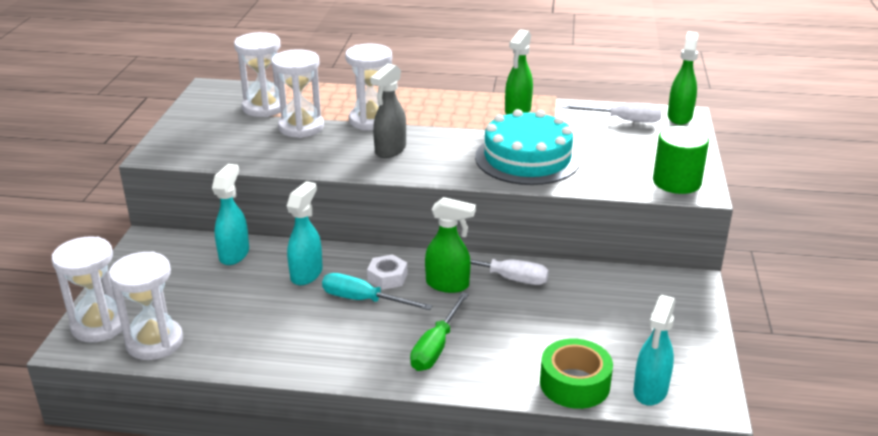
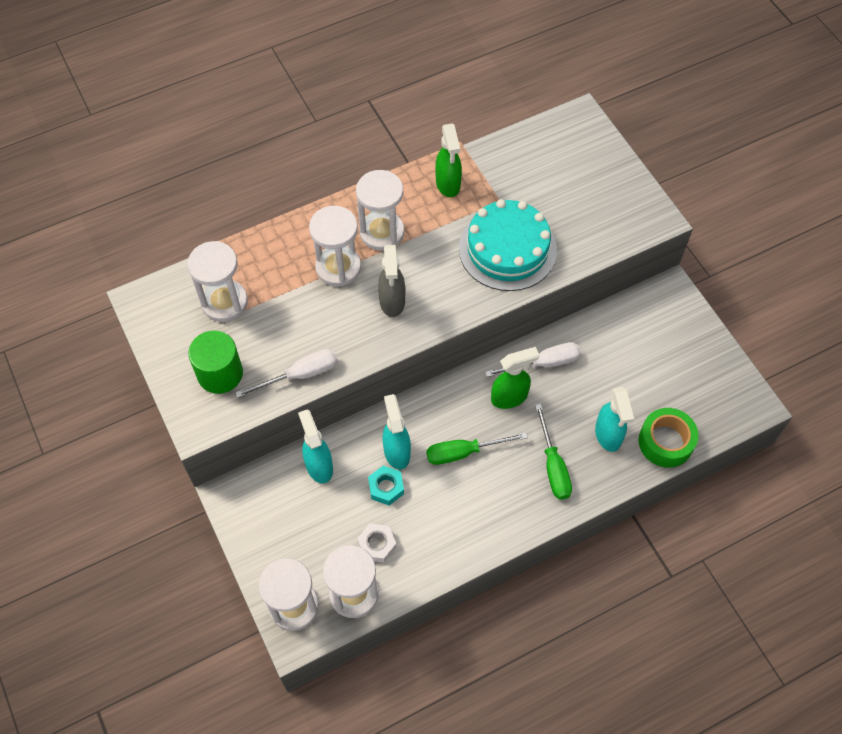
camera: 35 degrees left, 30 degrees up
white hourglass [271,49,324,138] -> white hourglass moved to [356,170,404,251]
turquoise screwdriver [322,273,433,310] -> green screwdriver [426,432,528,465]
white nut [367,254,407,290] -> white nut moved to [357,524,397,563]
white screwdriver [561,103,662,123] -> white screwdriver moved to [235,349,338,398]
turquoise spray bottle [633,295,676,406] -> turquoise spray bottle moved to [595,387,634,452]
green cylinder [653,126,709,194] -> green cylinder moved to [188,330,243,394]
green spray bottle [668,32,698,125] -> none
none -> turquoise nut [368,466,404,506]

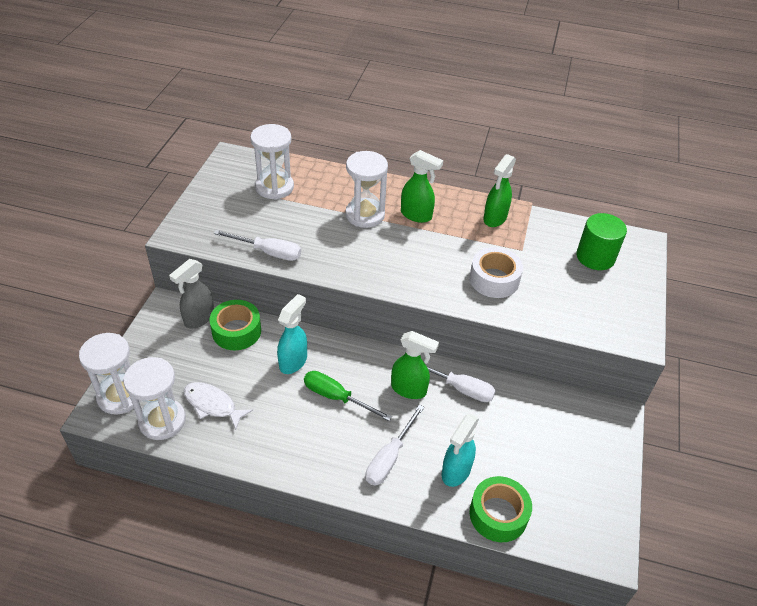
camera: 40 degrees right, 15 degrees down
green cylinder [188,330,243,394] -> green cylinder moved to [577,213,627,270]
turquoise spray bottle [298,409,333,484] -> green tape [210,300,261,350]
white hourglass [356,170,404,251] -> green spray bottle [401,150,443,223]
white nut [357,524,397,563] -> white fish [184,382,253,430]
turquoise nut [368,466,404,506] -> none
grey spray bottle [378,245,405,317] -> grey spray bottle moved to [169,259,214,328]
turquoise cake [459,199,557,291] -> white tape [469,247,523,298]
green screwdriver [535,404,572,500] -> white screwdriver [366,405,424,486]

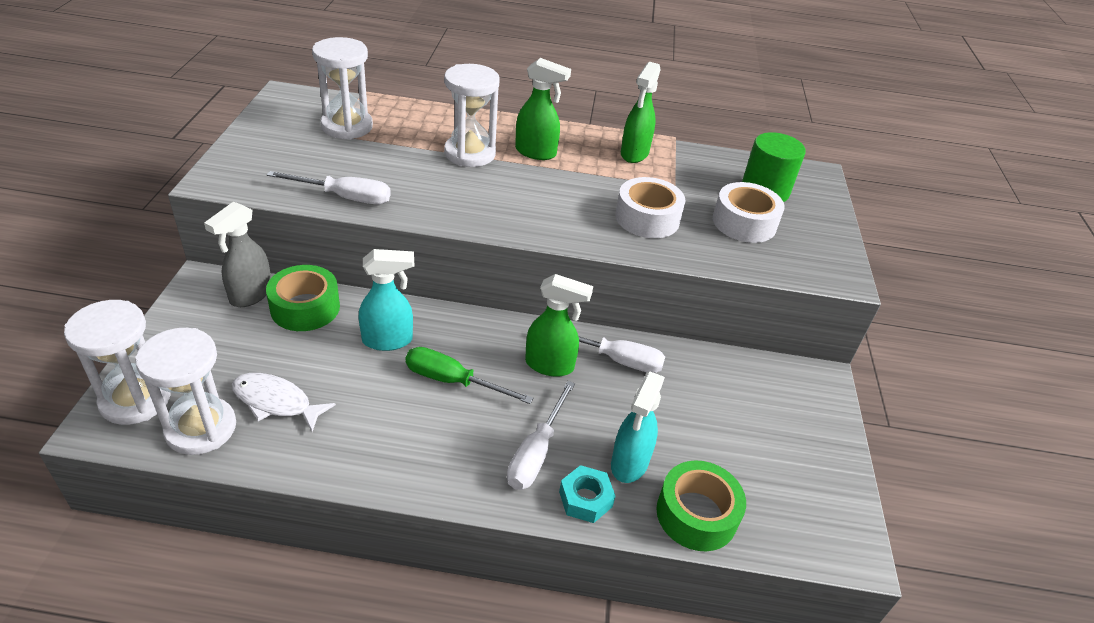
camera: 10 degrees left, 5 degrees down
turquoise spray bottle [277,294,307,374] -> turquoise spray bottle turned 60 degrees clockwise [359,249,415,351]
none -> turquoise nut [559,465,615,523]
none -> white tape [713,182,785,243]

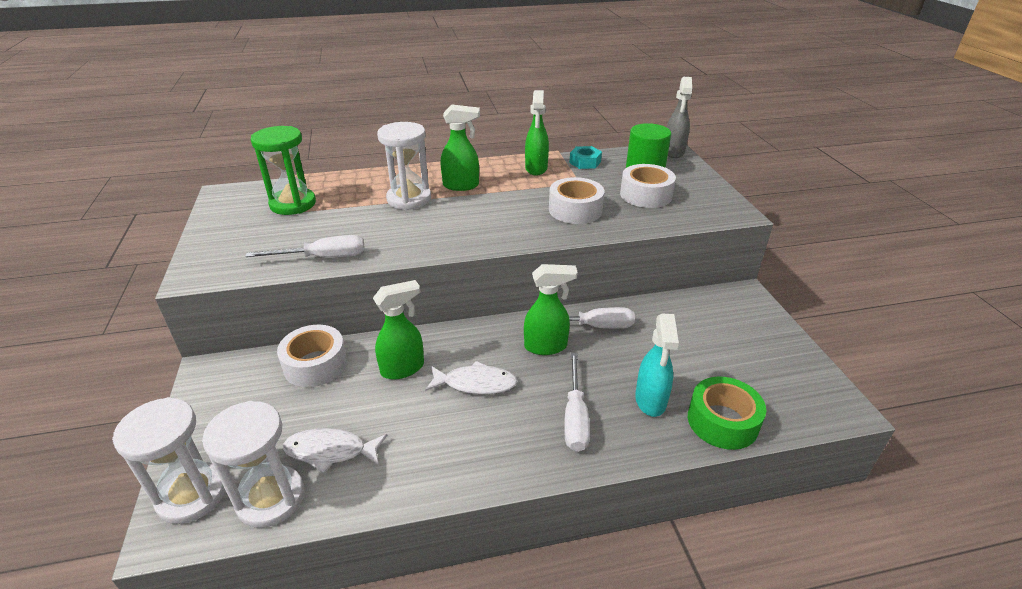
camera: 15 degrees left, 5 degrees down
grey spray bottle [204,201,271,307] -> grey spray bottle moved to [667,77,692,158]
green tape [266,265,340,331] -> white tape [277,325,347,387]
white hourglass [312,37,373,140] -> green hourglass [251,126,316,215]
turquoise spray bottle [359,249,415,351] -> green spray bottle [373,280,424,380]
green screwdriver [405,347,533,404] -> white fish [425,361,518,394]
turquoise nut [559,465,615,523] -> turquoise nut moved to [569,146,602,169]

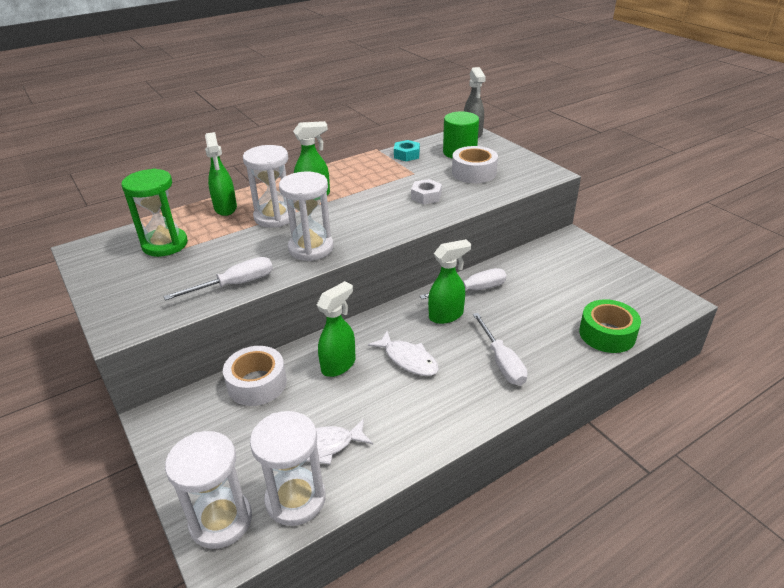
camera: 20 degrees left, 0 degrees up
white fish [425,361,518,394] -> white fish turned 60 degrees clockwise [368,331,439,376]
green spray bottle [525,90,549,176] -> green spray bottle moved to [205,132,237,216]
white tape [549,177,605,224] -> white nut [411,179,442,204]
turquoise spray bottle [635,314,679,417] -> none
none -> white hourglass [279,171,334,261]

